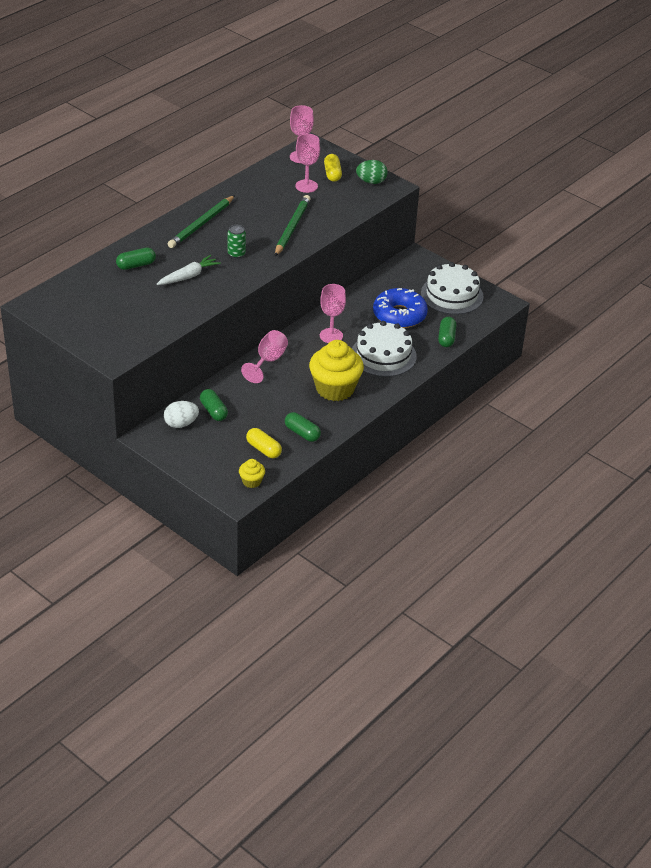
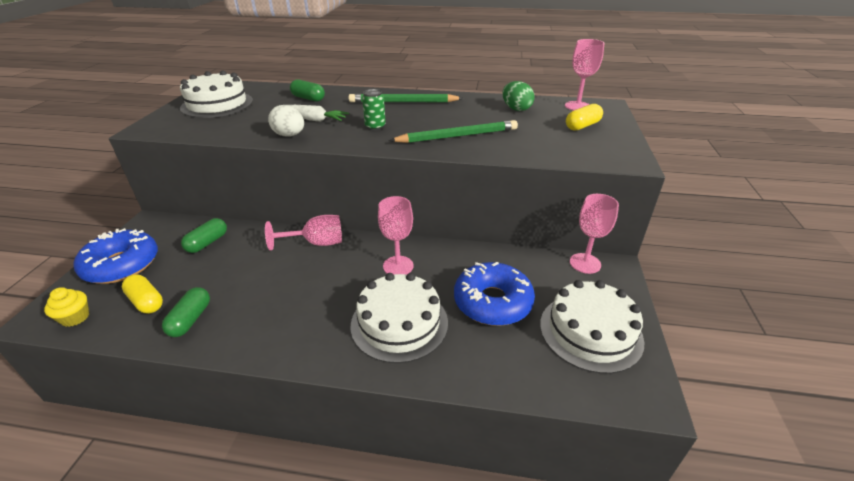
camera: 60 degrees right, 5 degrees down
white egg [164,401,199,428] -> white egg moved to [268,105,304,137]
yellow capsule [246,428,282,458] -> yellow capsule turned 60 degrees counterclockwise [122,274,163,314]
pink goblet [295,134,320,193] -> pink goblet moved to [570,194,619,274]
yellow cupcake [309,340,364,401] -> none
green egg [356,160,388,184] -> green egg moved to [502,81,535,111]
green capsule [438,317,457,347] -> none
none -> blue donut [74,228,158,284]
none -> white cake [180,71,253,118]

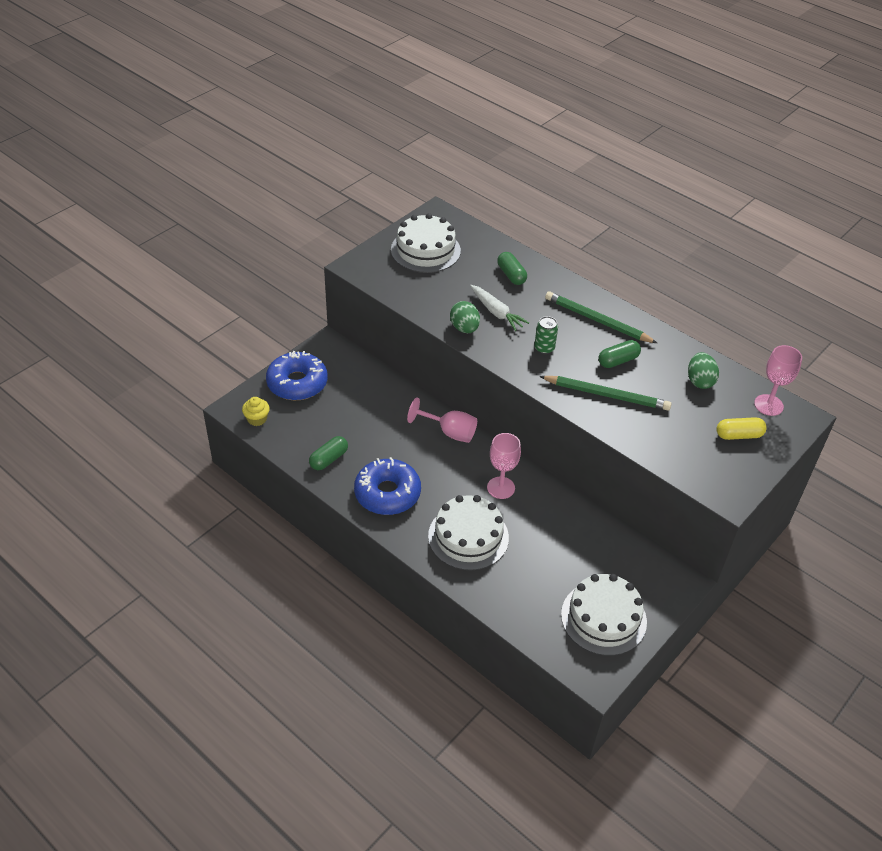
camera: 30 degrees right, 10 degrees up
yellow capsule [122,274,163,314] -> none
green capsule [181,218,227,253] -> green capsule moved to [598,340,641,368]
white egg [268,105,304,137] -> green egg [450,301,480,333]
blue donut [454,262,535,326] -> blue donut moved to [354,457,421,515]
pink goblet [570,194,619,274] -> none

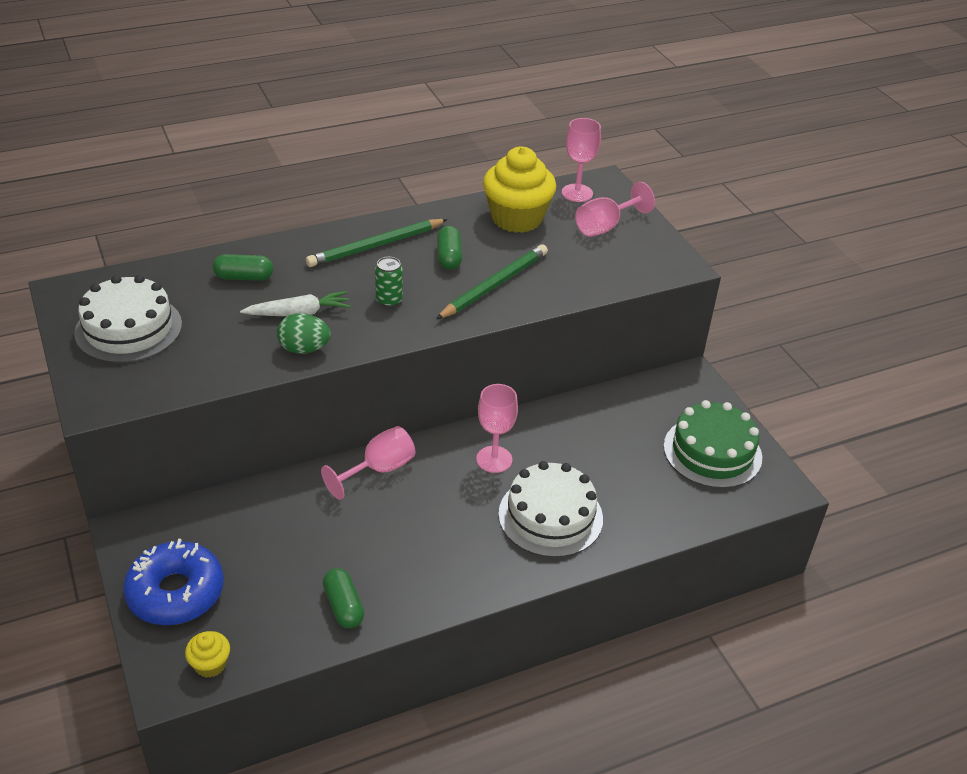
camera: 65 degrees left, 5 degrees down
blue donut [354,457,421,515] -> none
white cake [561,574,647,656] -> green cake [664,400,762,488]
green egg [688,352,719,389] -> yellow cupcake [483,147,556,233]
yellow capsule [716,417,767,440] -> pink goblet [575,182,655,237]

